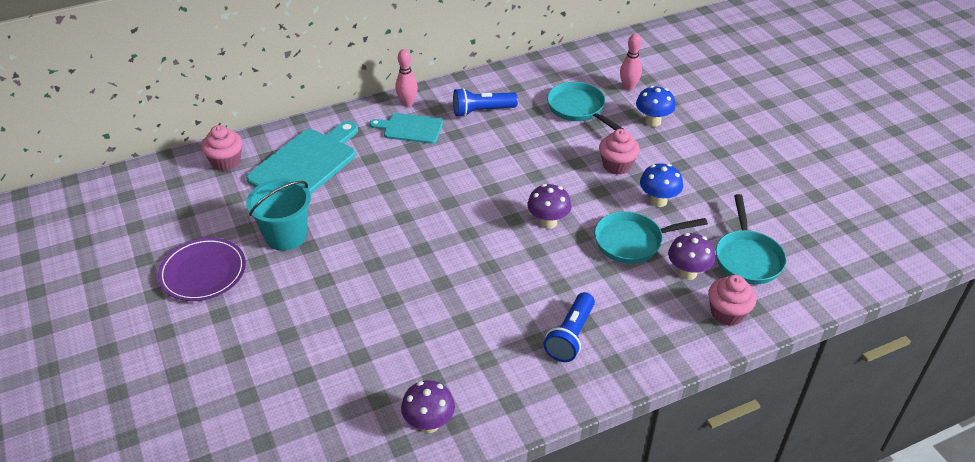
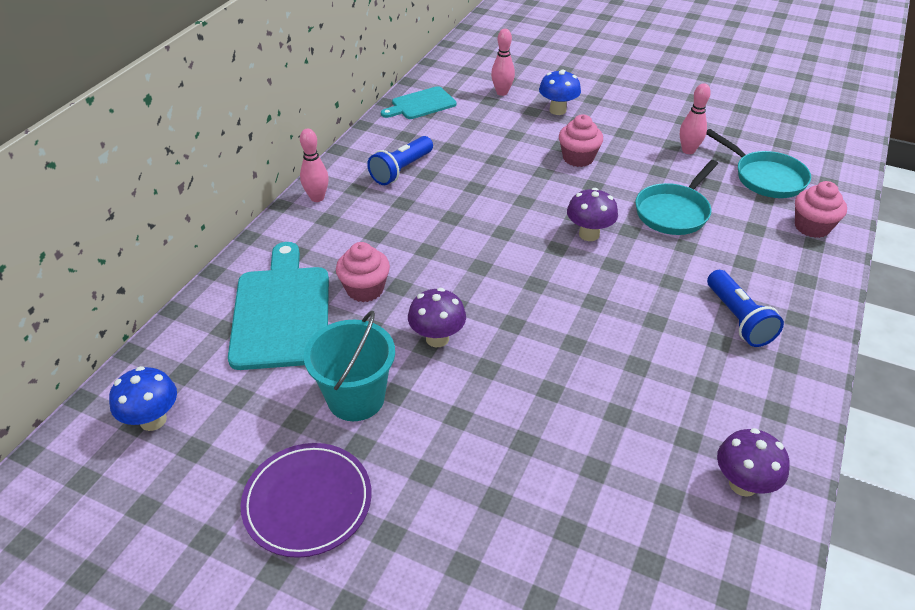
camera: 40 degrees left, 0 degrees up
pink cupcake [201,125,243,171] -> pink cupcake moved to [336,242,390,302]
turquoise cutting board [370,113,443,144] -> turquoise cutting board moved to [381,86,457,119]
turquoise pan [547,82,625,130] -> none
blue mushroom [640,163,683,207] -> blue mushroom moved to [109,366,177,431]
purple mushroom [668,233,715,280] -> purple mushroom moved to [408,288,466,347]
none -> pink bowling pin [680,83,711,154]

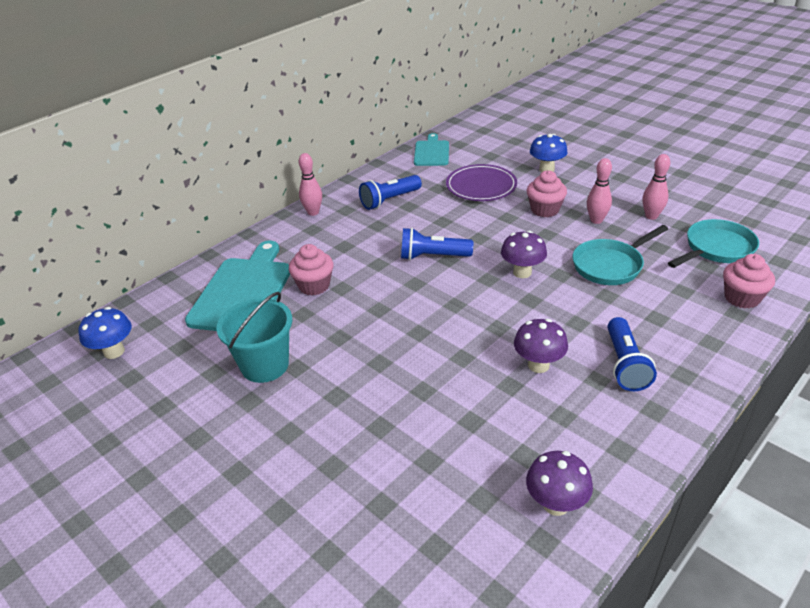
camera: 20 degrees right, 5 degrees down
purple plate [241,443,372,558] -> purple plate moved to [446,164,517,201]
turquoise cutting board [381,86,457,119] -> turquoise cutting board turned 105 degrees clockwise [414,133,449,166]
purple mushroom [408,288,466,347] -> purple mushroom moved to [514,319,568,373]
pink bowling pin [491,29,515,96] -> pink bowling pin moved to [587,158,612,224]
turquoise pan [706,129,811,198] -> turquoise pan turned 105 degrees counterclockwise [668,219,759,268]
none -> blue flashlight [401,228,473,260]

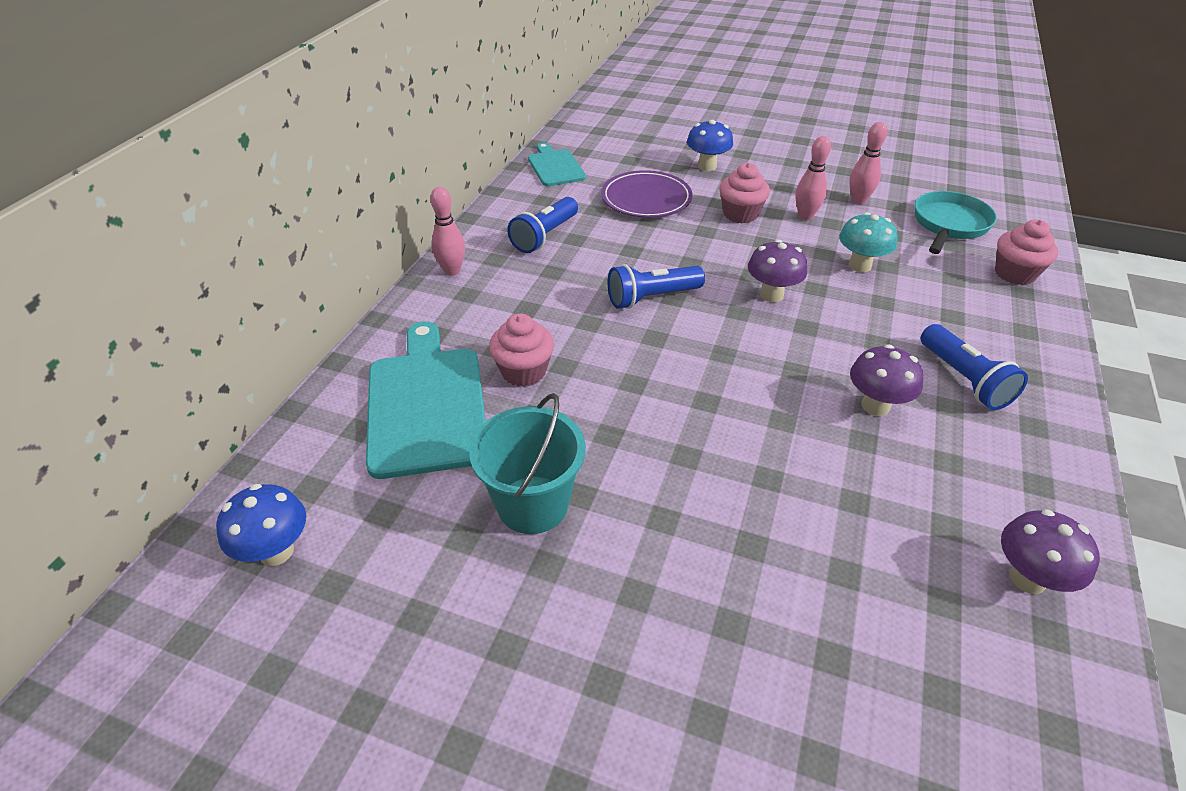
camera: 25 degrees left, 5 degrees up
turquoise pan [572,225,668,285] -> turquoise mushroom [839,212,898,272]

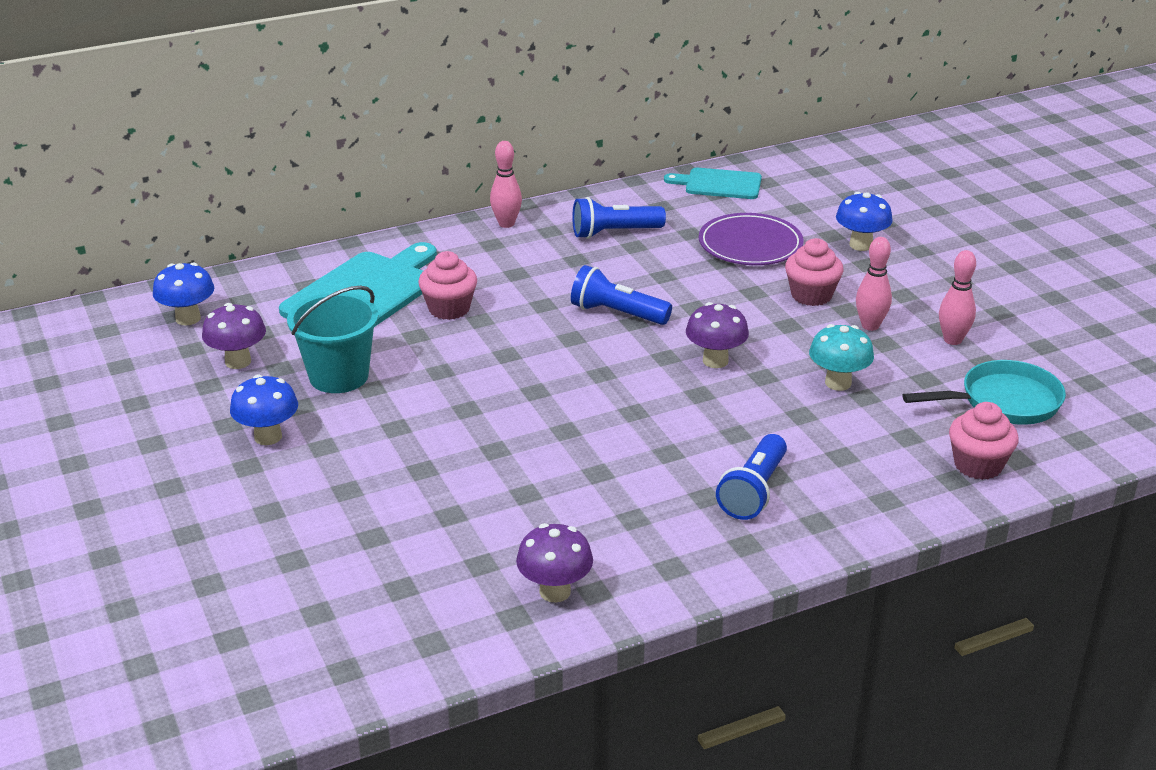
camera: 45 degrees right, 10 degrees down
turquoise cutting board [528,143,586,186] -> turquoise cutting board turned 105 degrees counterclockwise [664,168,762,199]
purple mushroom [850,344,923,416] -> purple mushroom moved to [202,303,266,369]
none -> blue mushroom [230,375,298,445]

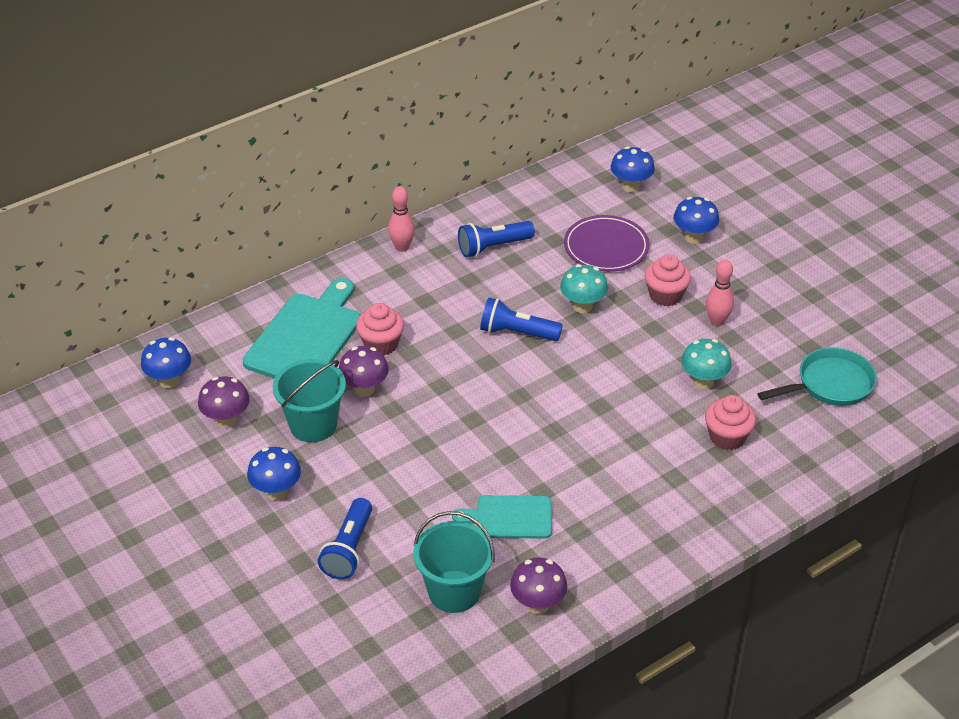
camera: 10 degrees left, 10 degrees up
turquoise cutting board [664,168,762,199] -> turquoise cutting board moved to [452,495,552,539]
purple mushroom [686,302,749,368] -> purple mushroom moved to [339,346,389,397]
blue flashlight [716,434,787,520] -> blue flashlight moved to [318,498,372,580]
pink bowling pin [939,250,976,345] -> none
pink cupcake [949,402,1018,480] -> pink cupcake moved to [705,395,756,450]
none -> turquoise bucket [414,511,494,613]
none -> turquoise mushroom [560,264,608,313]
none -> blue mushroom [611,146,655,193]

